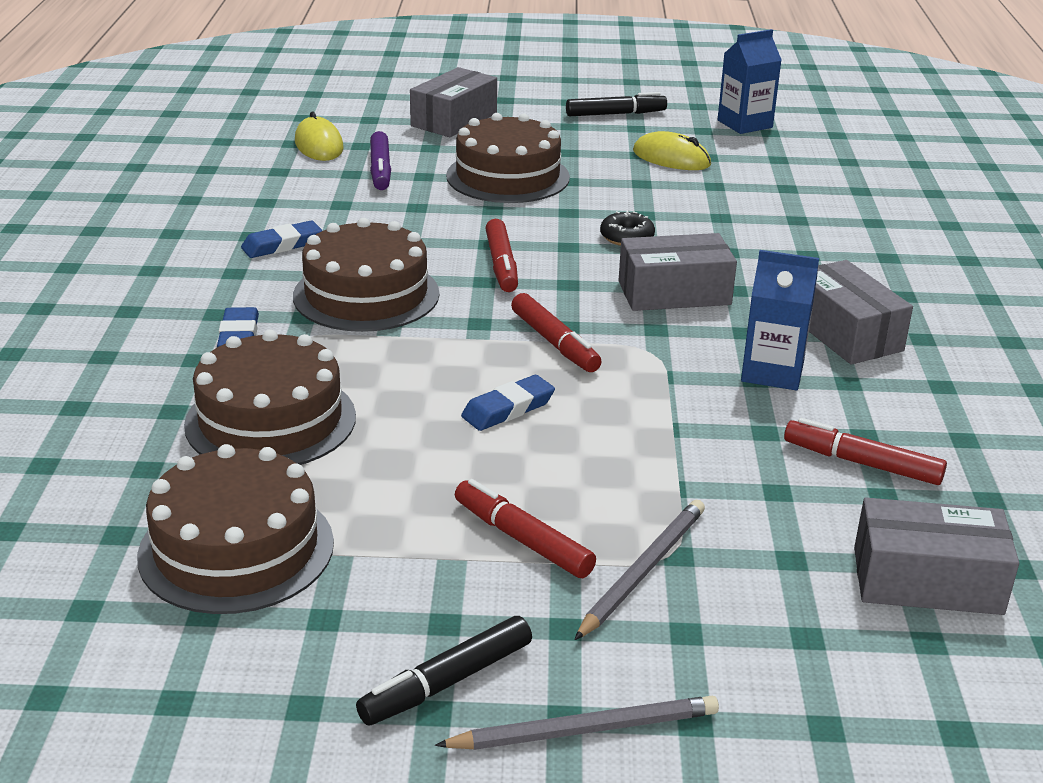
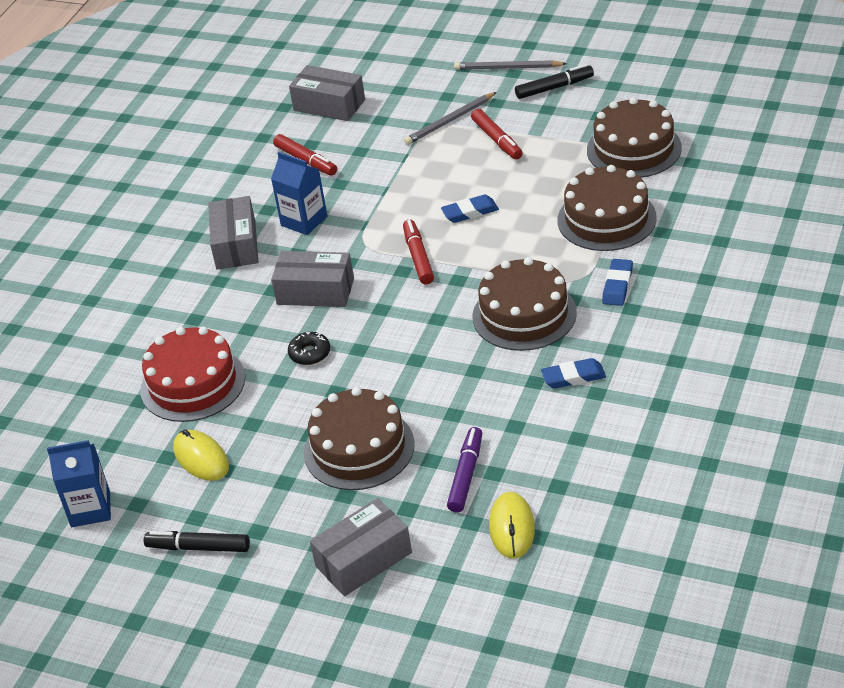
camera: 155 degrees left, 10 degrees up
red marker [485,219,518,292] -> none
none -> red cake [140,326,245,422]

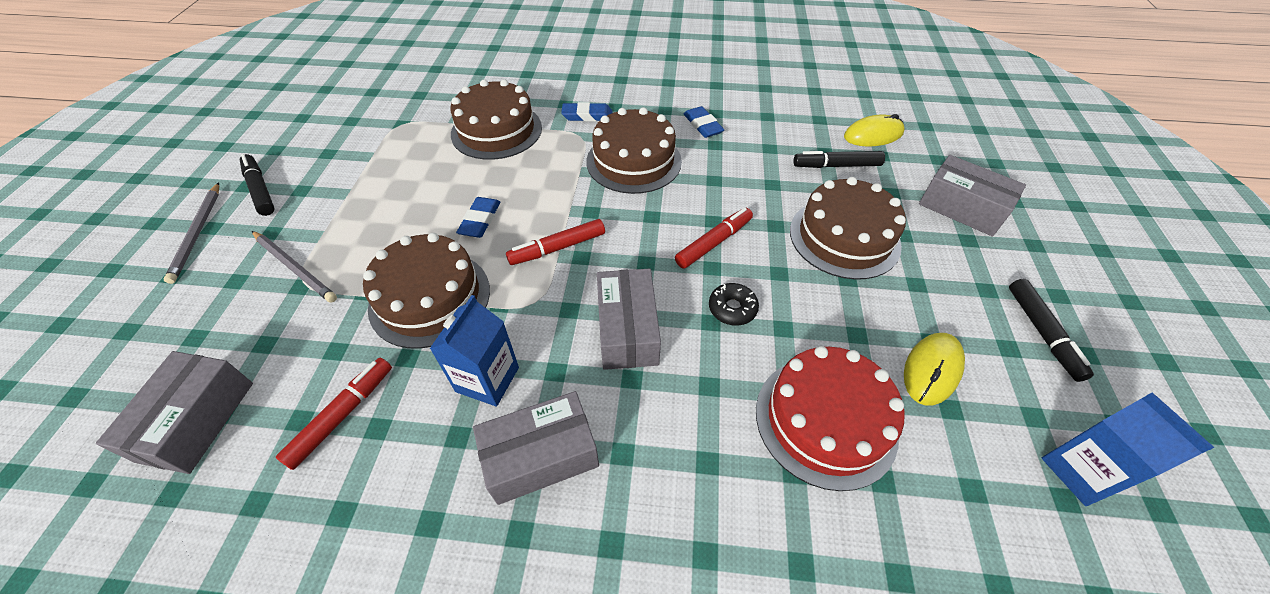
camera: 110 degrees left, 10 degrees up
blue eraser [441,194,499,223] -> blue eraser turned 45 degrees clockwise [456,197,500,238]
purple marker [447,427,482,513] -> black marker [793,151,885,168]
red marker [471,109,522,160] -> red marker moved to [675,207,753,269]
brown cake [587,97,682,178] -> brown cake moved to [363,233,490,349]

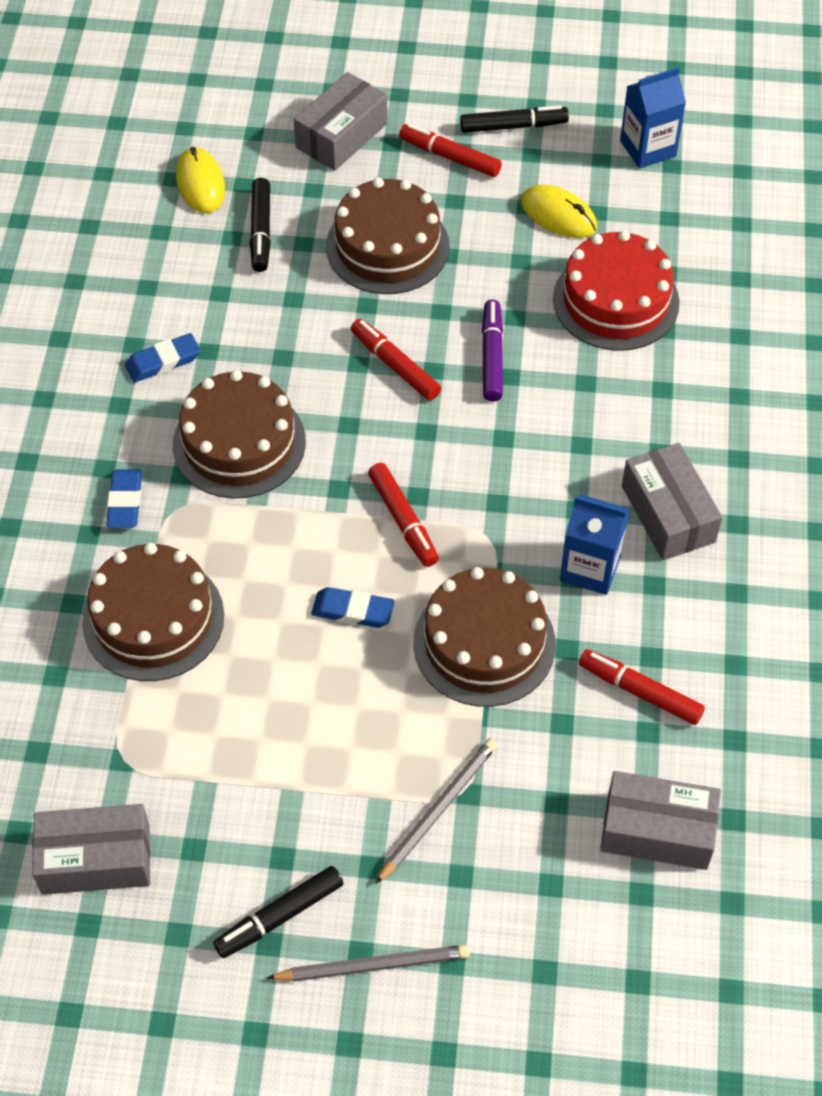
camera: 90 degrees left, 5 degrees up
grey box [597,269,661,370] -> grey box moved to [32,804,150,895]
black donut [709,283,759,326] -> purple marker [482,299,503,402]
none -> red marker [399,124,502,177]

